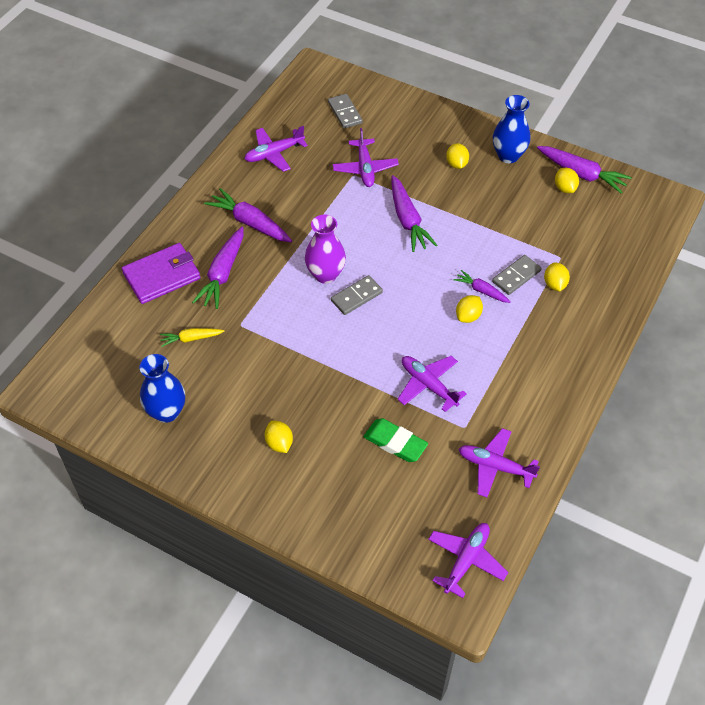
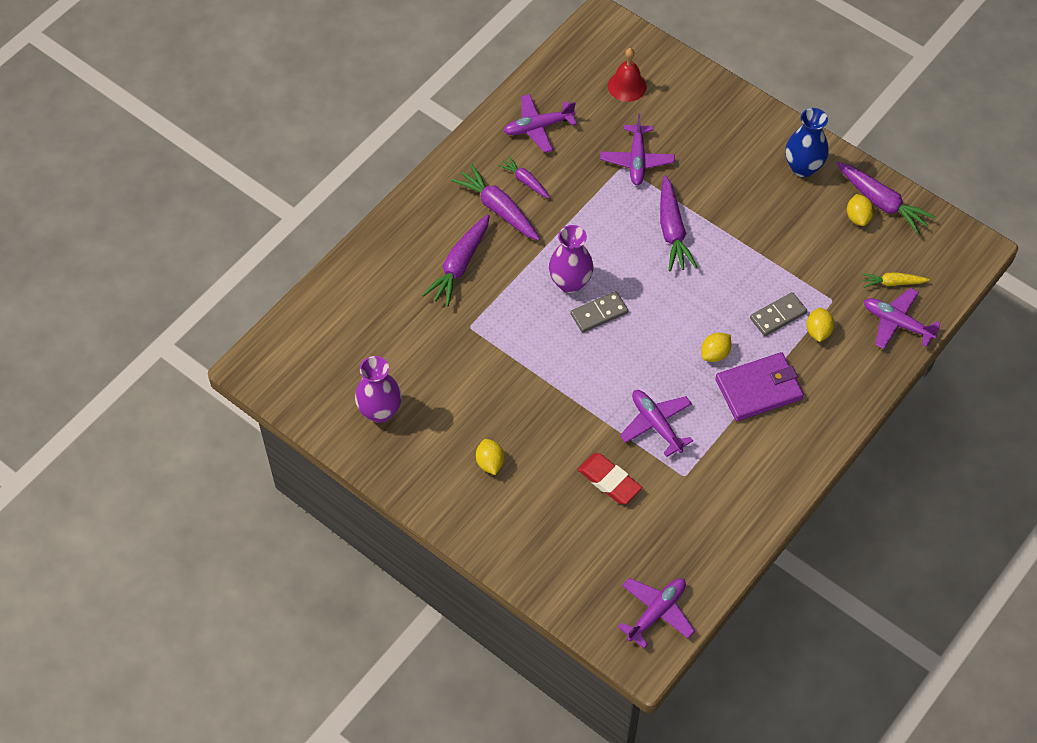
camera: 10 degrees right, 5 degrees up
purple wallet [122,243,201,304] -> purple wallet moved to [715,352,804,421]
blue vase [139,354,185,423] -> purple vase [355,356,402,423]
yellow carrot [160,328,224,347] -> yellow carrot moved to [862,272,930,288]
grey domino [328,94,363,129] -> red bell [608,48,647,102]
green eraser [363,418,428,462] -> red eraser [578,453,642,504]
yellow lemon [446,143,469,169] -> none
purple carrot [453,270,511,303] -> purple carrot moved to [498,156,550,198]
purple plane [459,428,540,497] -> purple plane moved to [864,288,941,349]

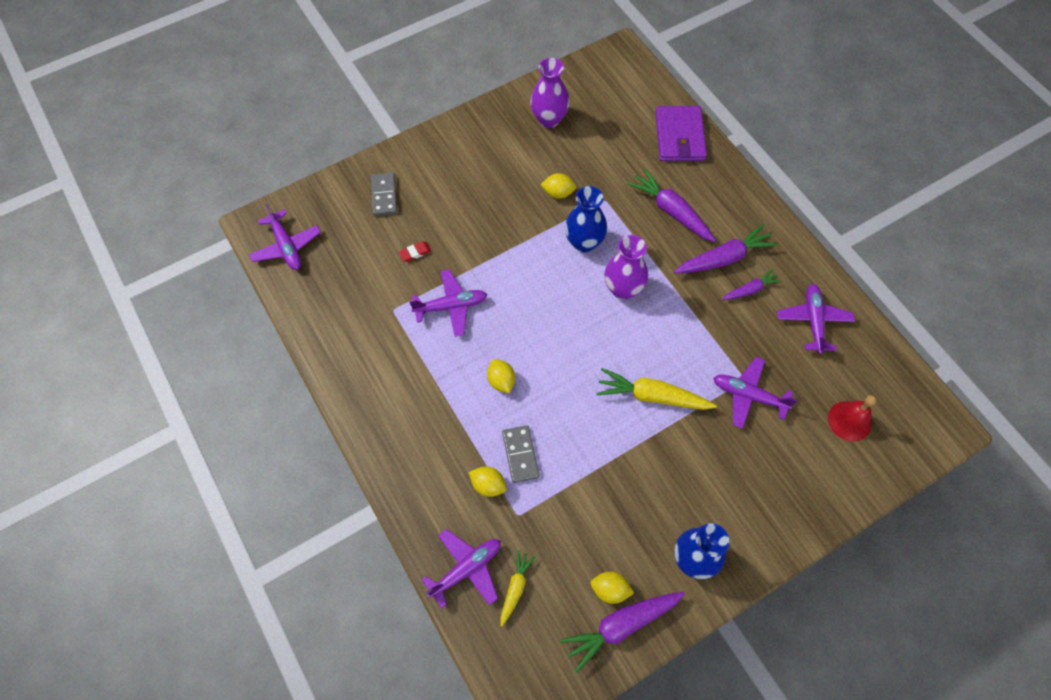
camera: 110 degrees right, 5 degrees up
yellow lemon [476,439,504,475] -> yellow lemon moved to [541,173,576,198]
grey domino [571,291,628,333] -> grey domino moved to [371,172,397,216]
red eraser [578,453,642,504] -> red eraser [399,241,431,262], size x0.54
purple carrot [660,175,698,272] -> yellow carrot [596,368,717,410]
purple wallet [715,352,804,421] -> purple wallet moved to [655,106,707,161]
none -> blue vase [565,186,607,253]

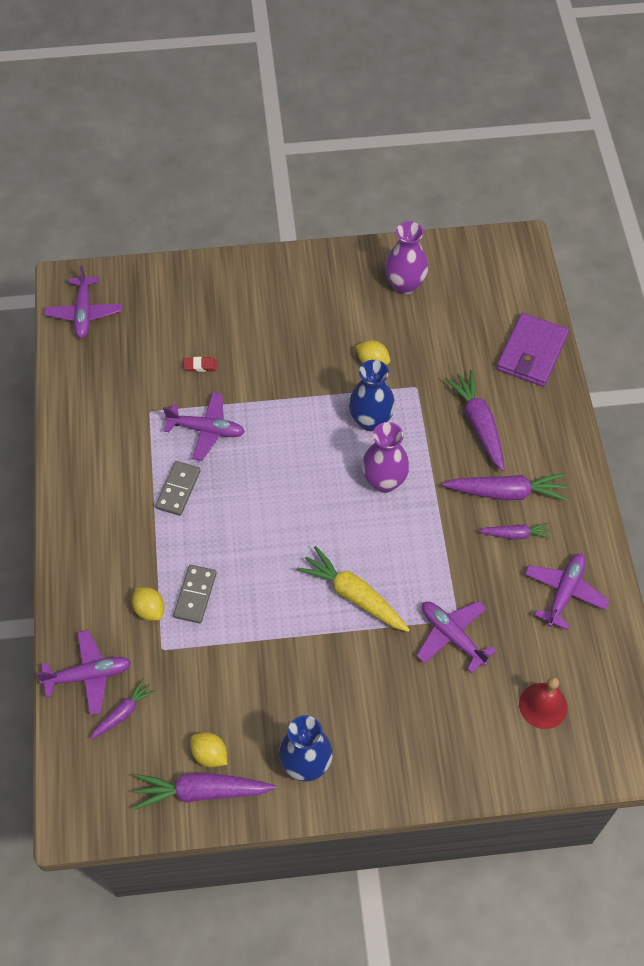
camera: 25 degrees right, 5 degrees down
grey domino [371,172,397,216] -> grey domino moved to [155,461,201,516]
yellow lemon [487,359,515,393] -> none
yellow carrot [500,550,536,627] -> purple carrot [90,679,156,739]

